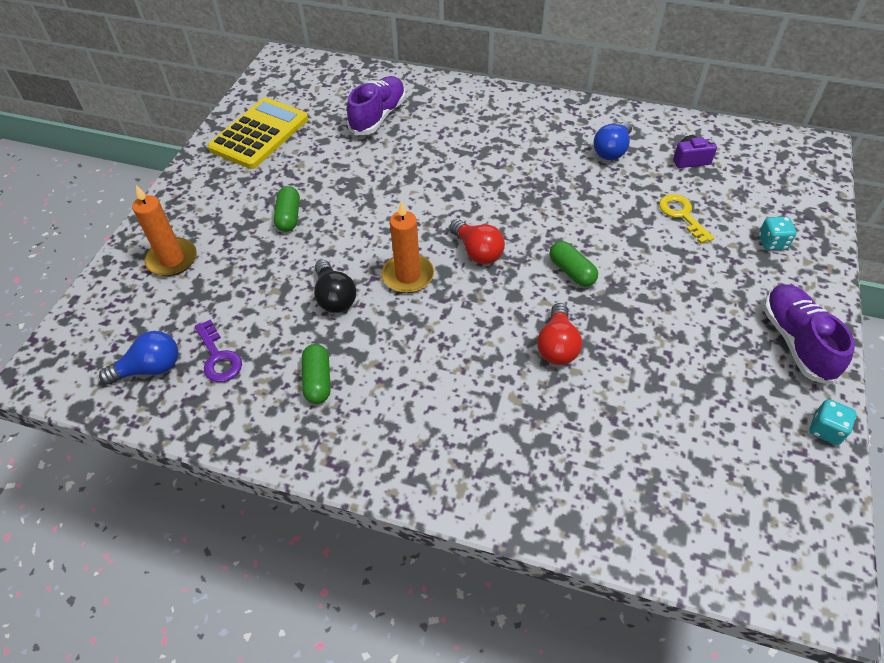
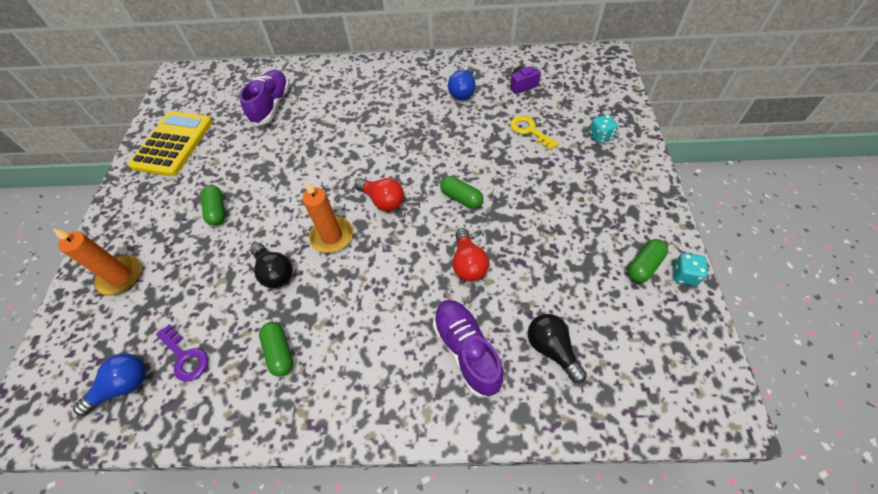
camera: 15 degrees left, 5 degrees up
purple shoe [763,284,855,385] -> purple shoe moved to [433,300,504,397]
none -> black light bulb [528,314,587,383]
none -> green capsule [628,239,668,283]

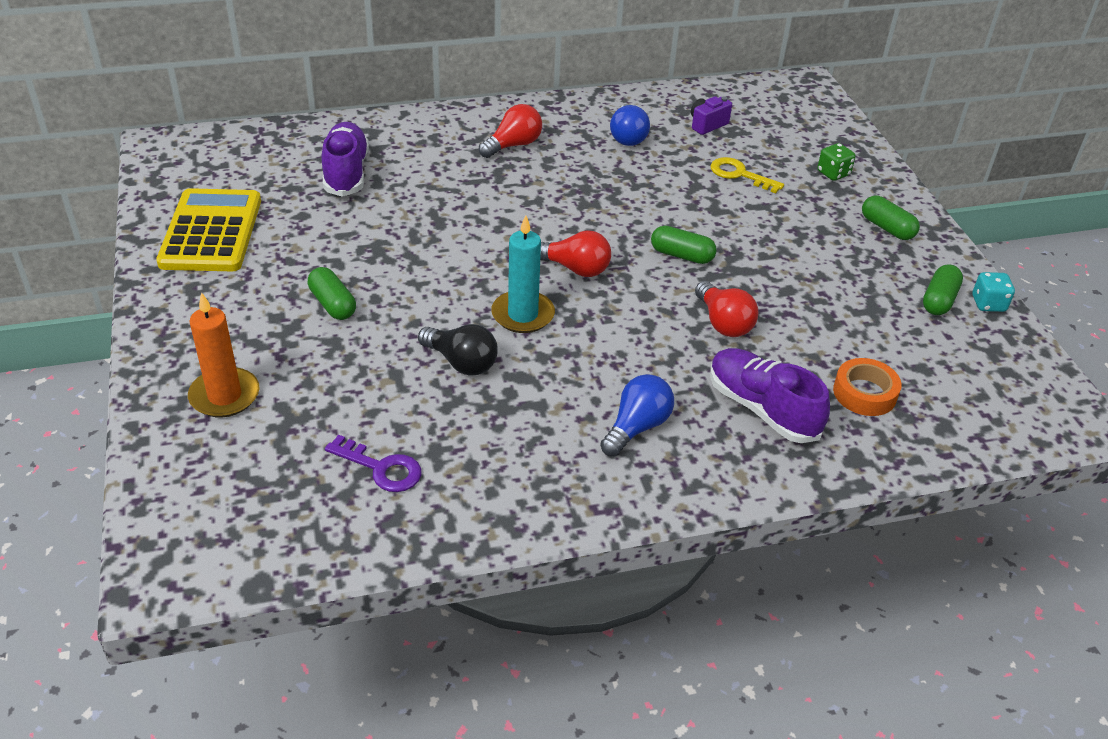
camera: 20 degrees left, 15 degrees down
blue light bulb [73,353,146,416] -> blue light bulb moved to [600,374,674,457]
green capsule [259,322,293,377] -> green capsule moved to [862,195,920,240]
orange candle [302,182,353,253] -> turquoise candle [491,215,555,333]
black light bulb [528,314,587,383] -> orange tape [833,358,902,416]
turquoise dice [589,115,618,143] -> green dice [817,143,856,181]
none -> red light bulb [479,104,542,158]

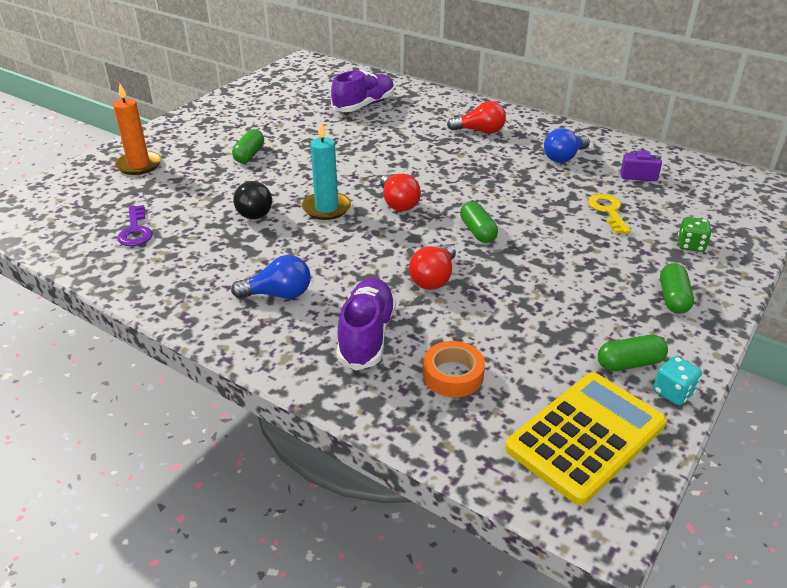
camera: 50 degrees right, 5 degrees down
yellow calculator [156,188,261,271] -> yellow calculator moved to [505,372,667,505]

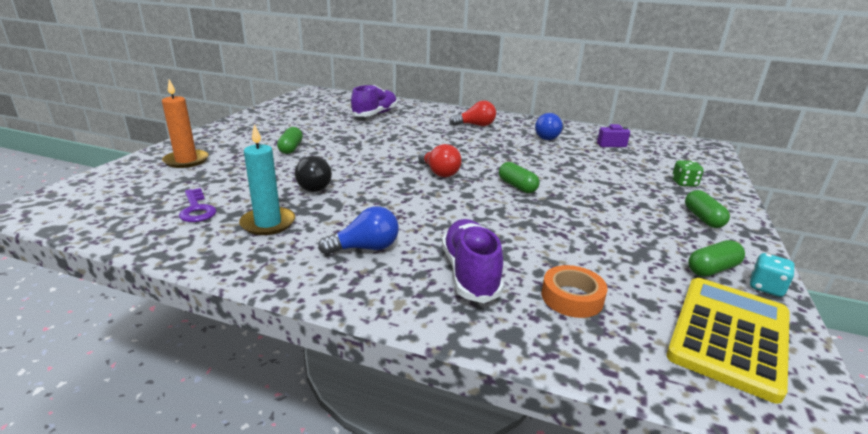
camera: 15 degrees left, 10 degrees down
turquoise candle [302,122,351,220] -> turquoise candle moved to [239,124,295,235]
red light bulb [409,244,456,290] -> none
yellow key [588,194,631,234] -> none

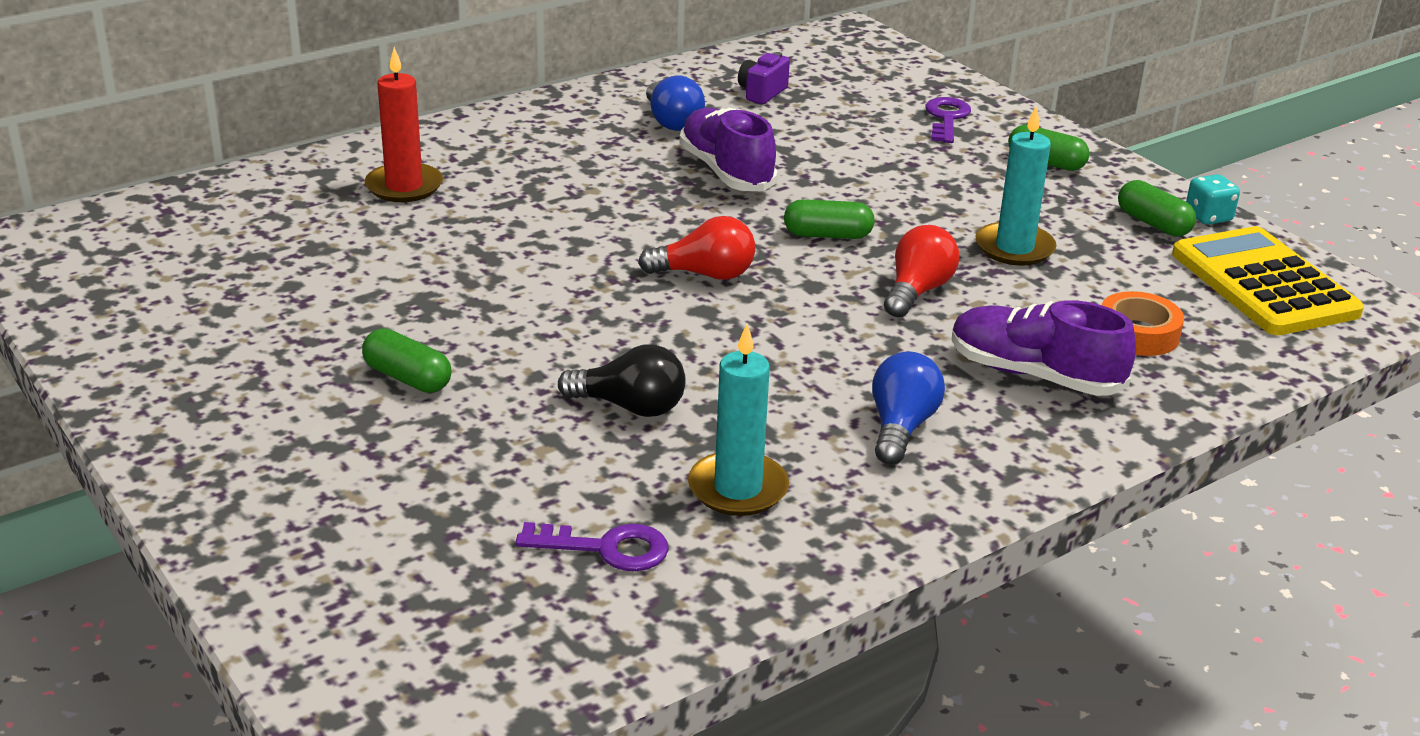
camera: 55 degrees left, 5 degrees up
orange candle [162,80,209,168] -> none
purple shoe [351,85,397,117] -> purple shoe moved to [680,108,778,191]
red light bulb [450,100,496,126] -> red light bulb moved to [884,225,960,317]
green dice [672,160,704,187] -> purple key [925,97,971,143]
green capsule [688,240,745,277] -> green capsule turned 45 degrees counterclockwise [1118,180,1196,237]
none -> red candle [365,47,443,202]
none -> turquoise candle [975,106,1057,266]

